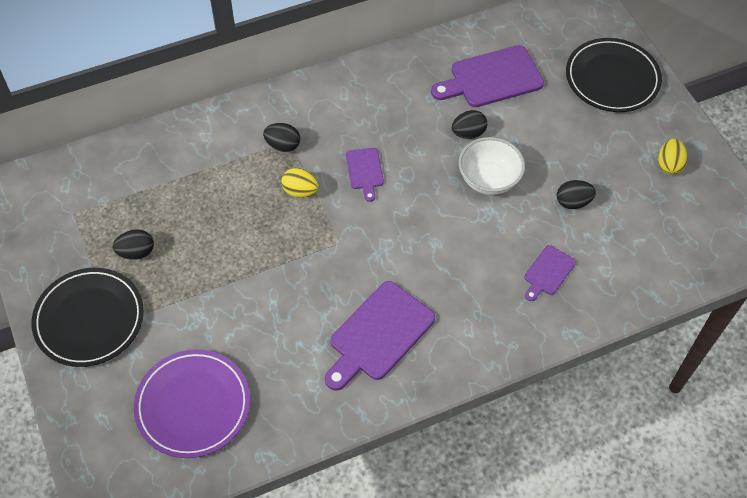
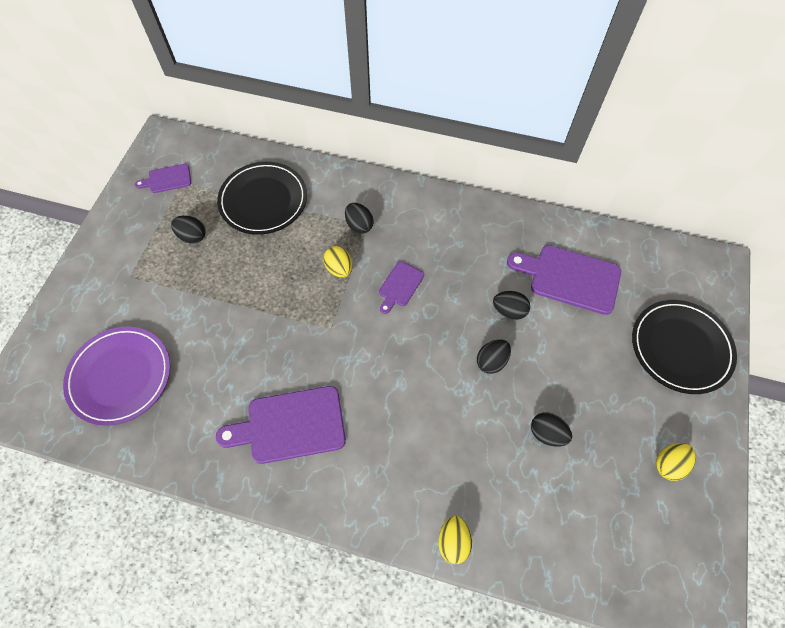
camera: 40 degrees right, 5 degrees up
black plate [31,268,144,367] -> black plate moved to [217,162,307,235]
white bowl [459,137,525,195] -> black egg [477,339,511,374]
purple cutting board [524,245,576,301] -> purple cutting board moved to [135,164,191,193]
none -> yellow egg [438,516,472,564]

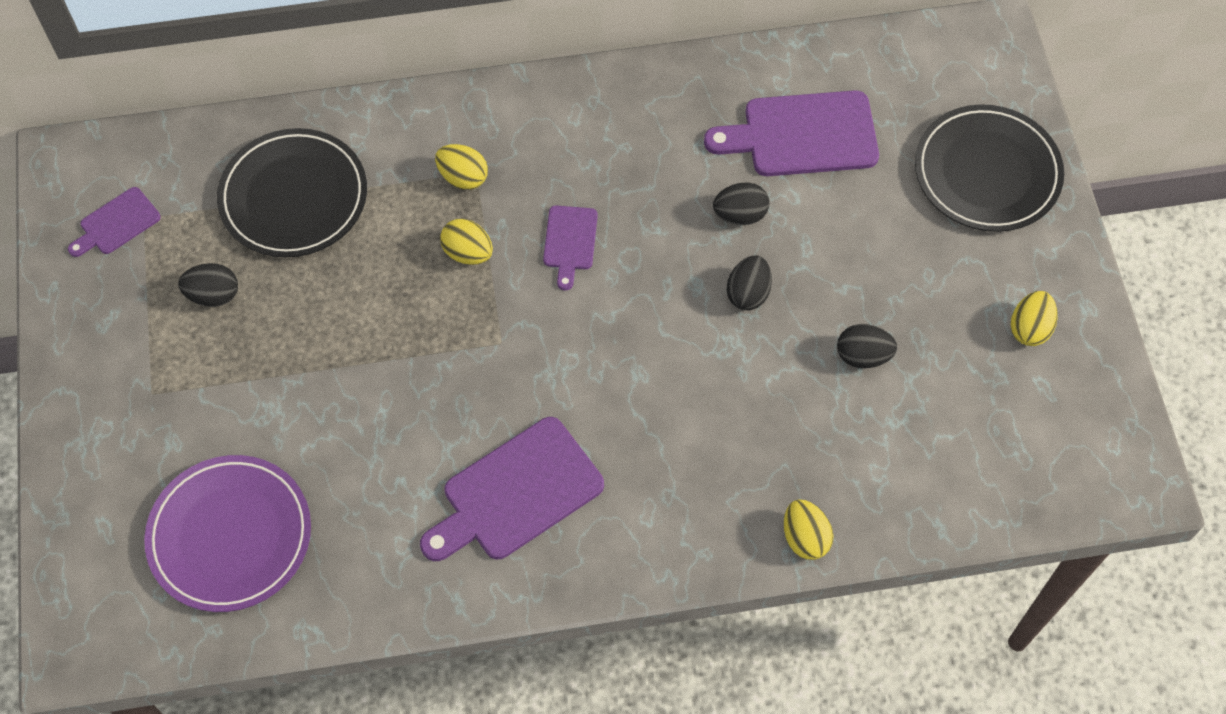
camera: 25 degrees left, 0 degrees up
black egg [345,203,374,234] -> yellow egg [435,144,488,190]

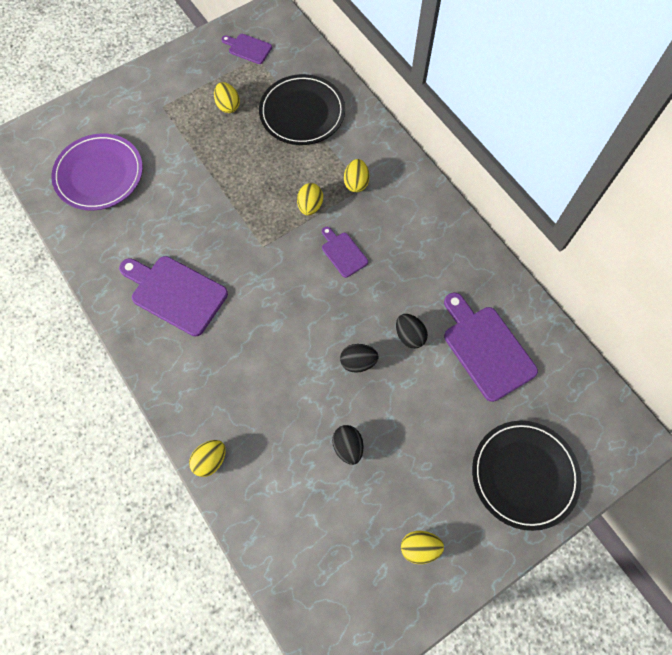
camera: 65 degrees right, 5 degrees up
black egg [178,263,238,307] -> yellow egg [214,82,240,113]
purple cutting board [543,205,598,290] -> purple cutting board turned 75 degrees clockwise [322,227,368,278]

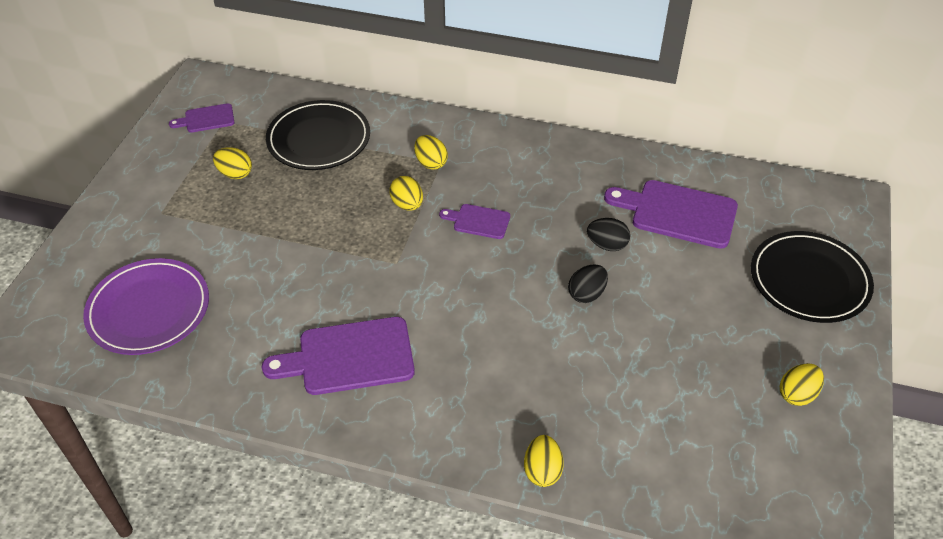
camera: 40 degrees left, 20 degrees down
black egg [332,425,363,465] -> none

